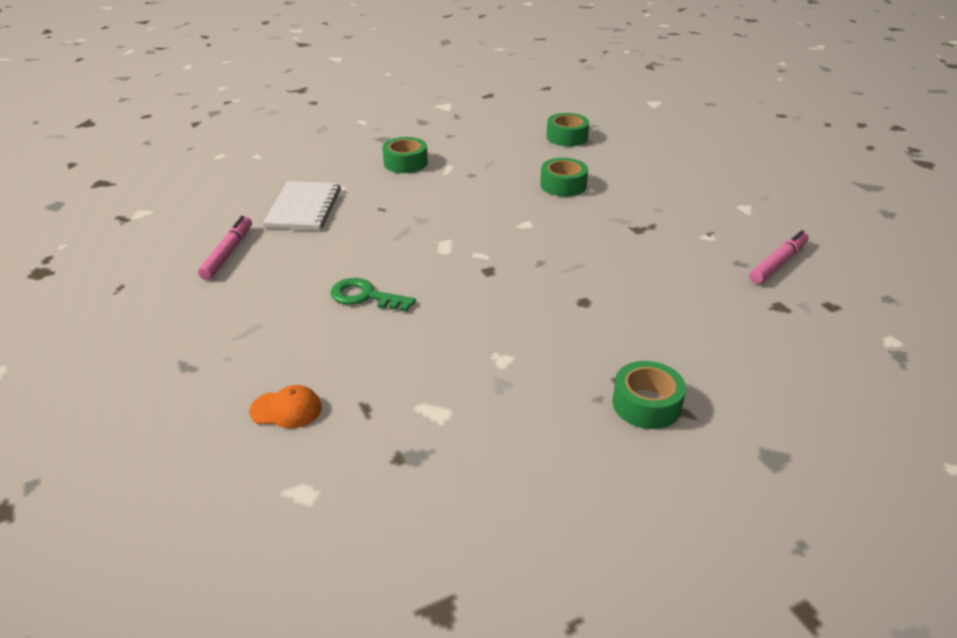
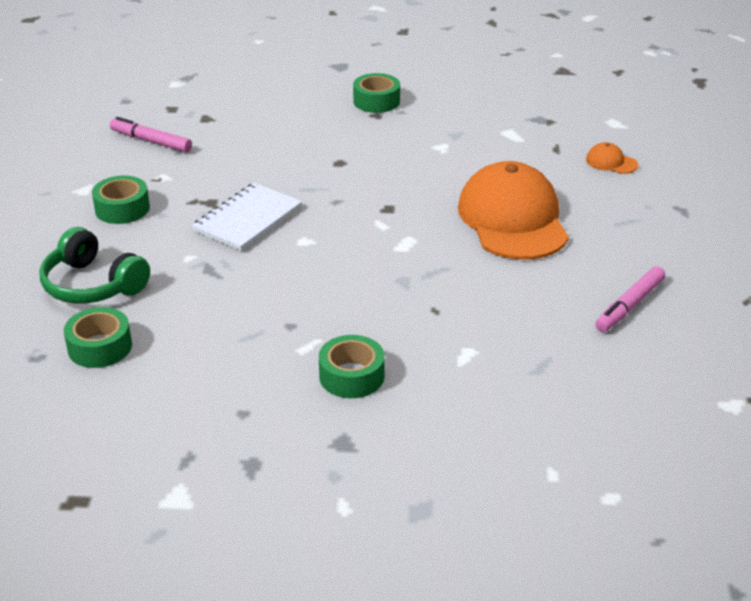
camera: 150 degrees left, 0 degrees up
white notebook [263,181,341,230] -> white notebook moved to [192,183,302,251]
green key [331,278,416,312] -> orange cap [458,161,569,260]
green tape [540,158,588,197] -> green tape moved to [92,175,150,224]
pink marker [749,230,809,284] -> pink marker turned 45 degrees clockwise [110,117,192,152]
none -> green headphones [39,227,150,303]

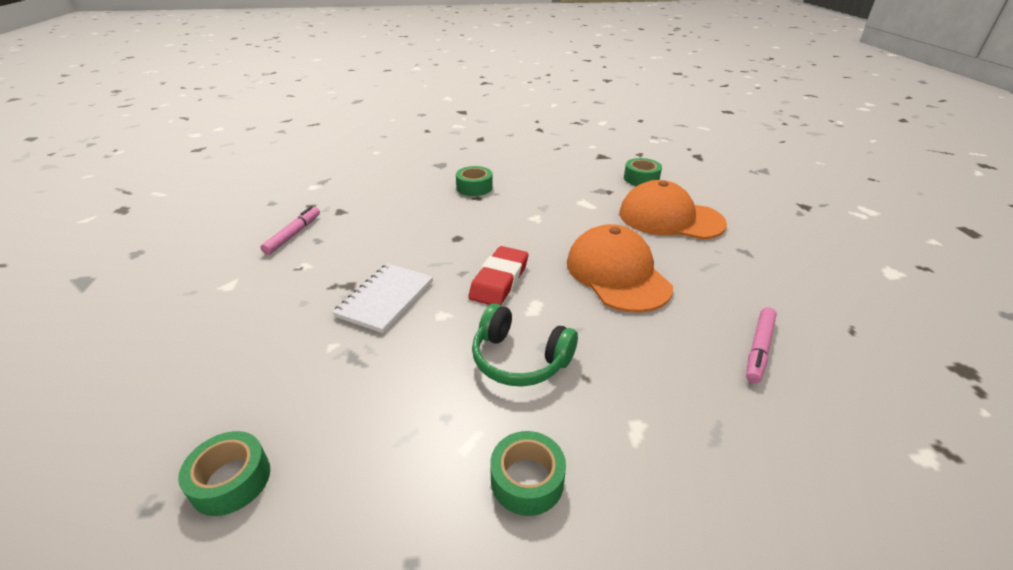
camera: 10 degrees left, 0 degrees up
green headphones [39,227,150,303] -> green headphones moved to [472,303,578,387]
green tape [92,175,150,224] -> green tape moved to [624,158,662,186]
pink marker [110,117,192,152] -> pink marker turned 90 degrees clockwise [260,206,320,255]
orange cap [586,142,638,174] -> orange cap [619,180,727,240], size x2.49
none -> red eraser [468,246,528,305]

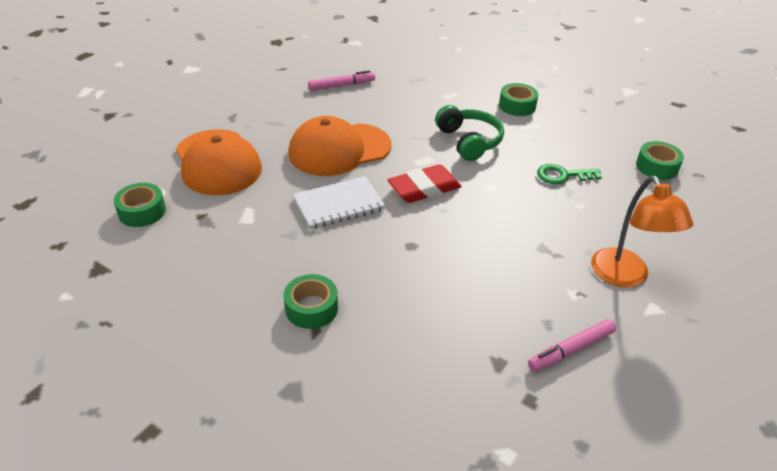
camera: 140 degrees left, 5 degrees up
white notebook [332,263,433,333] -> white notebook moved to [293,176,386,229]
orange cap [567,224,673,313] -> orange cap turned 45 degrees clockwise [288,116,391,176]
none -> green key [537,164,602,184]
none -> orange lamp [591,176,693,288]

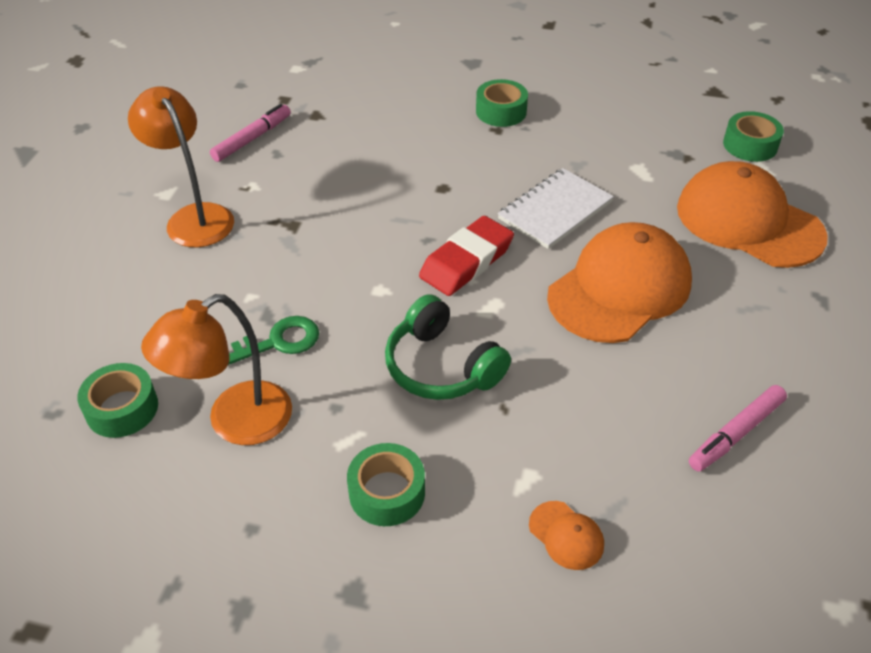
camera: 160 degrees right, 5 degrees up
none -> orange lamp [141,294,292,445]
none -> orange cap [529,501,604,570]

